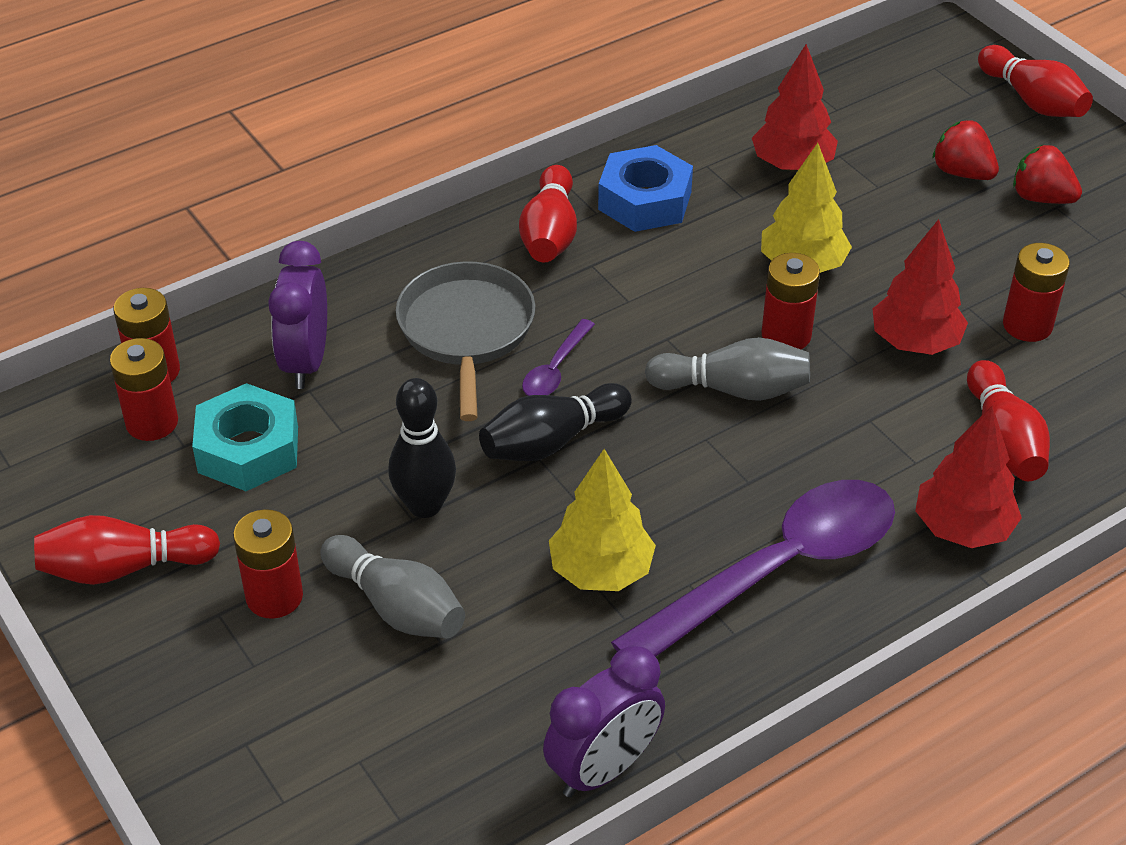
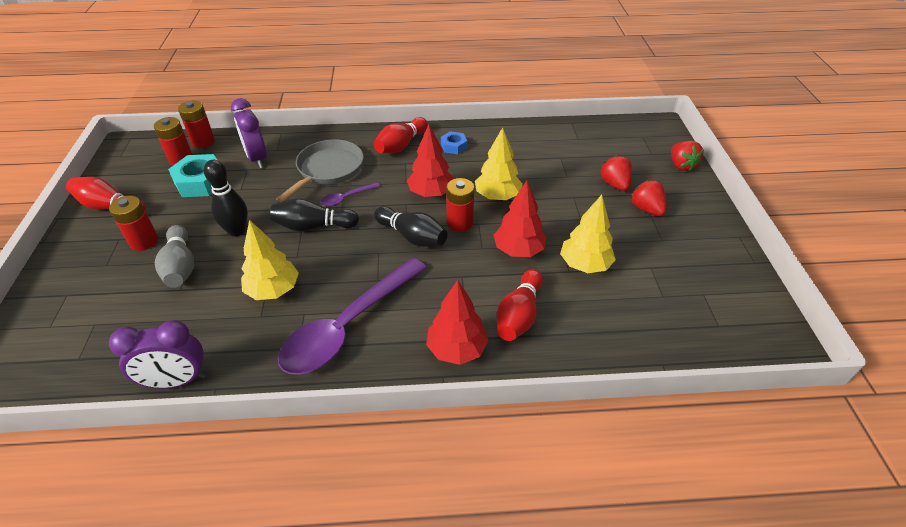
camera: 30 degrees right, 0 degrees up
purple clock [268,241,327,389] -> purple clock turned 60 degrees counterclockwise [231,98,267,168]
blue nut [598,145,693,232] -> blue nut [441,131,467,154], size x0.57
purple spoon [611,480,895,657] -> purple spoon turned 135 degrees clockwise [278,258,427,375]
grey bowling pin [645,337,810,401] -> black bowling pin [374,206,448,247]
red tree [752,44,838,171] -> red tree moved to [407,125,454,197]
red bowling pin [978,45,1093,117] -> red strawberry [671,141,704,171]
red battery [1003,243,1070,342] -> yellow tree [560,195,616,273]

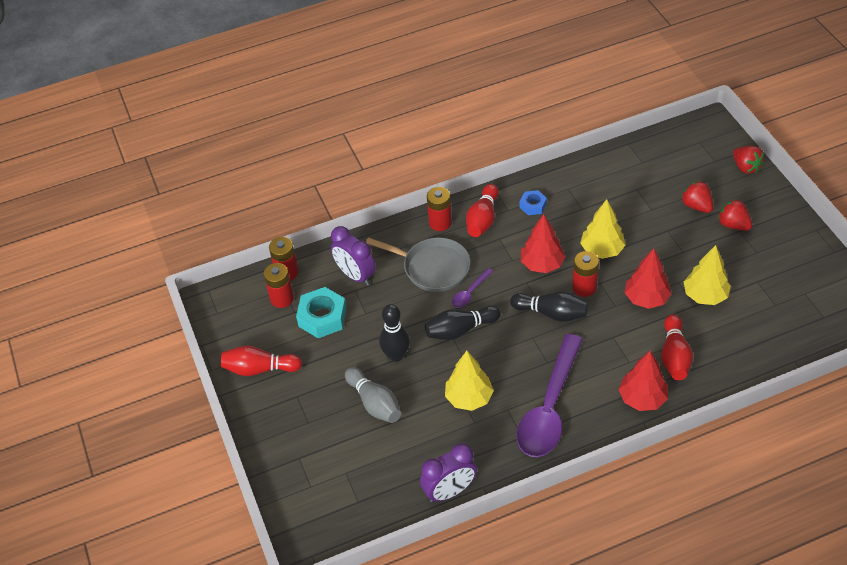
camera: 15 degrees left, 5 degrees up
red battery [109,196,158,251] -> red battery moved to [427,187,452,231]
grey pan [276,139,364,202] -> grey pan turned 105 degrees clockwise [366,237,470,292]

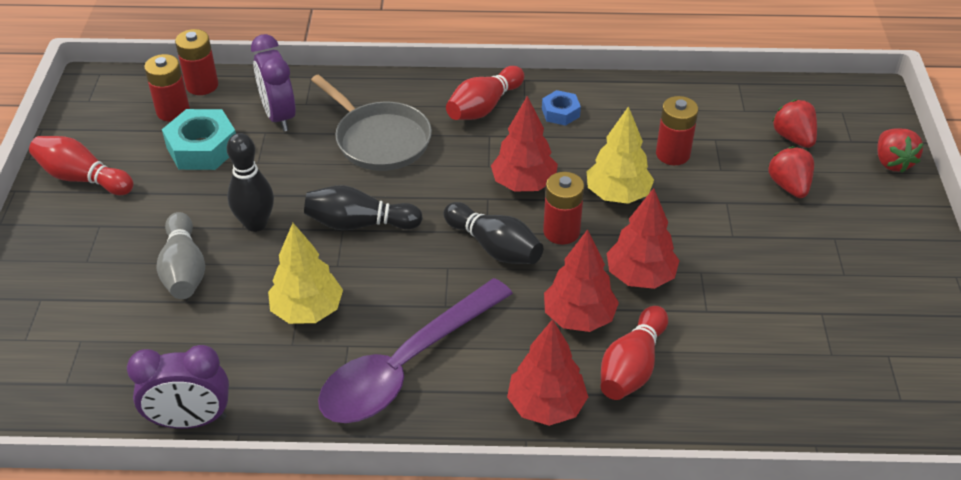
camera: 20 degrees right, 5 degrees down
red battery [427,187,452,231] -> red battery moved to [656,96,698,165]
purple spoon [452,268,494,308] -> none
yellow tree [684,245,731,305] -> none
red strawberry [718,199,752,231] -> red strawberry moved to [772,99,817,148]
none -> red tree [544,229,619,332]

